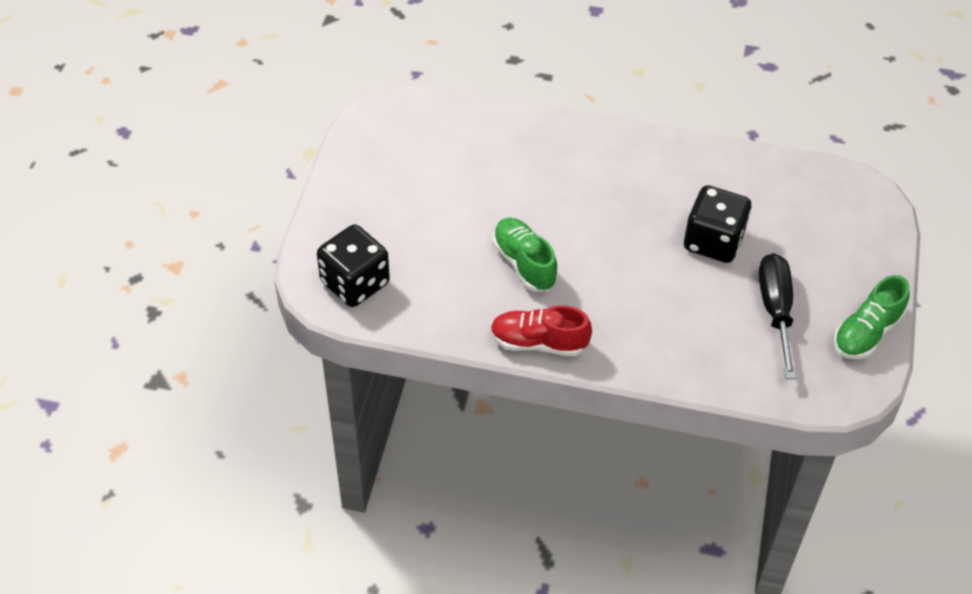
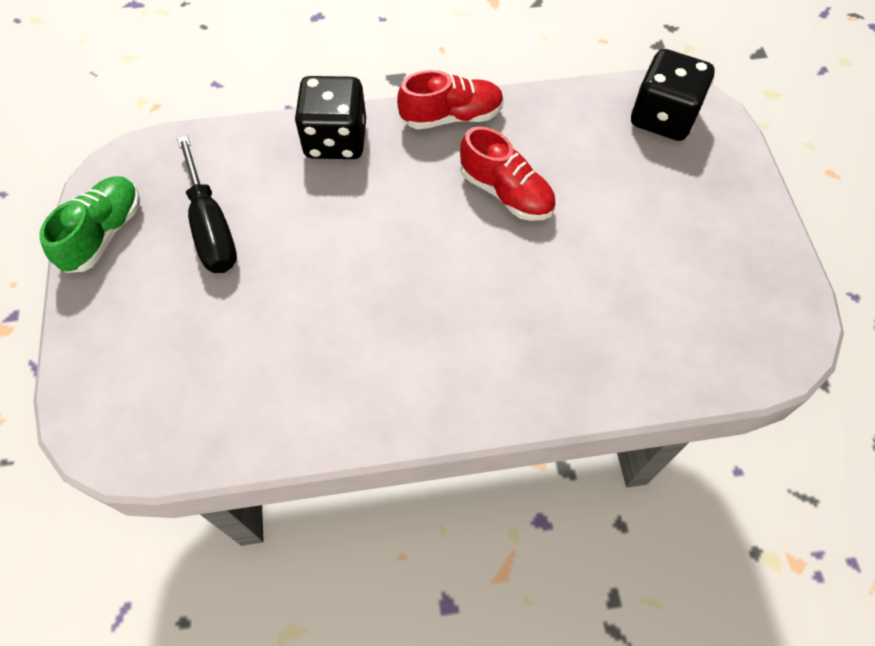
camera: 160 degrees right, 10 degrees up
green shoe [493,218,558,292] -> red shoe [460,126,556,221]
black dice [684,185,751,263] -> black dice moved to [295,76,366,159]

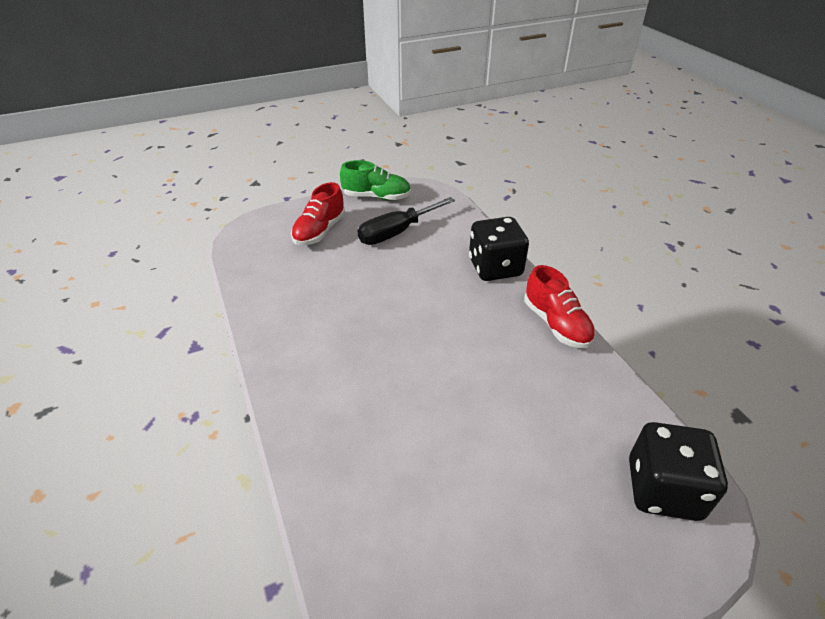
camera: 75 degrees right, 20 degrees down
red shoe [460,126,556,221] -> red shoe moved to [291,182,345,245]

